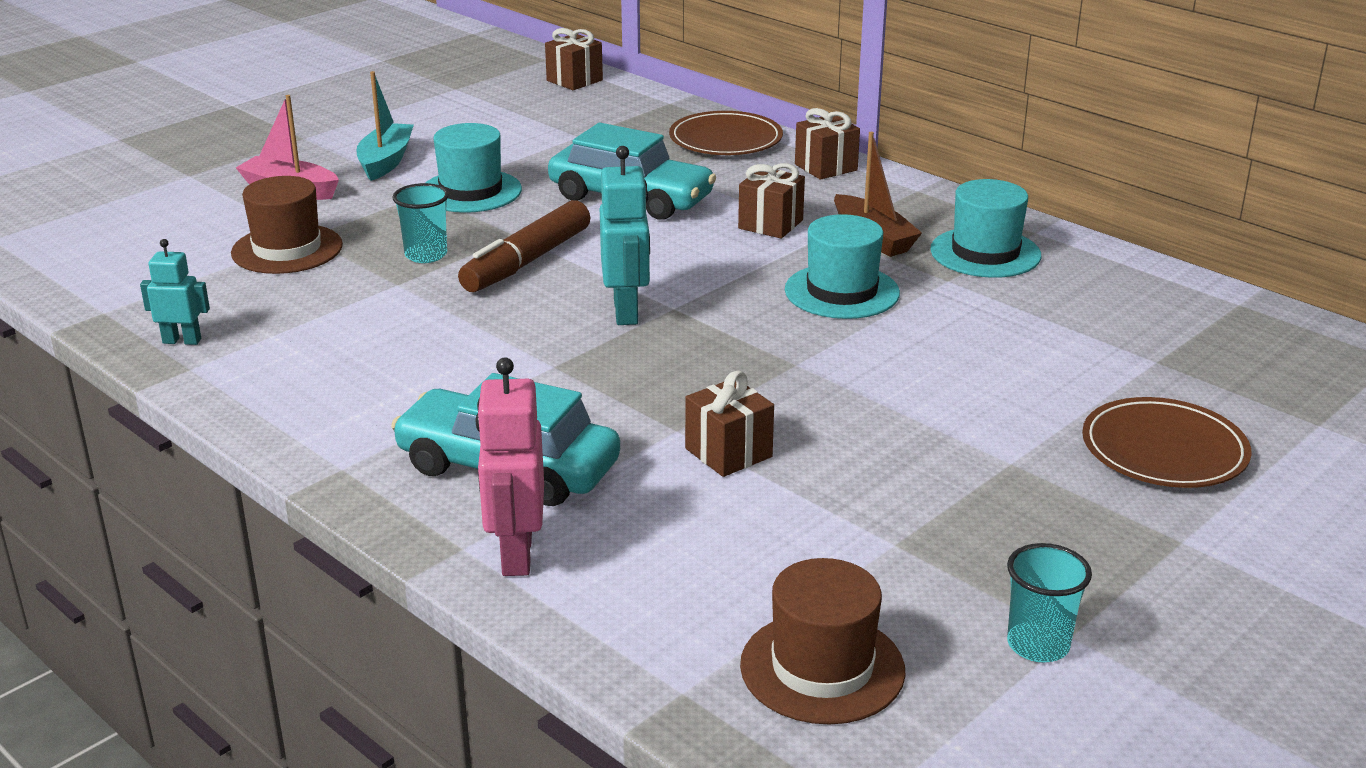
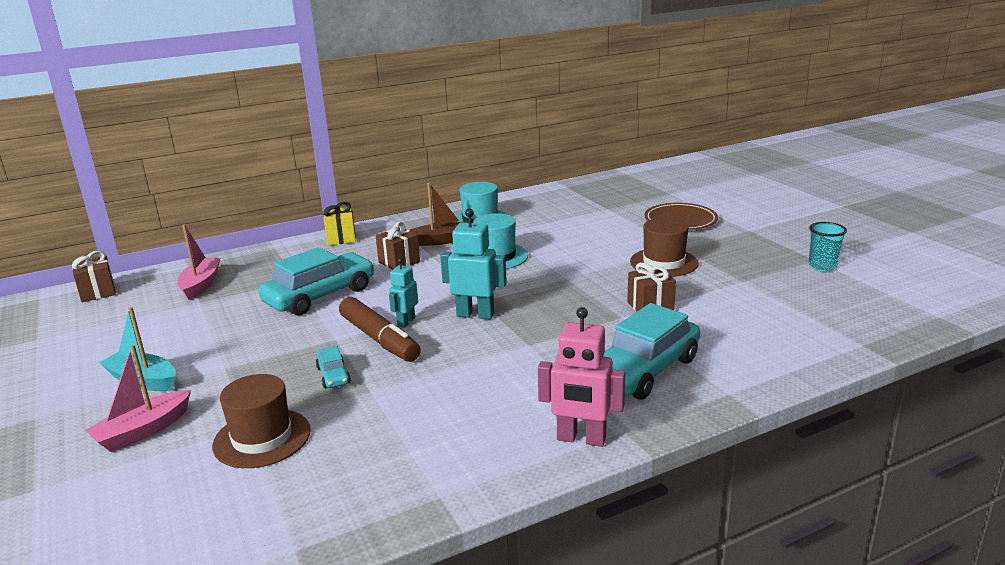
camera: 70 degrees left, 5 degrees down
turquoise robot [140,239,210,345] -> turquoise robot moved to [389,258,418,328]
turquoise cup [392,183,449,263] -> turquoise car [316,345,351,388]
turquoise hat [426,123,522,213] -> none
pink robot [475,358,544,576] -> pink robot moved to [538,307,625,447]
brown plate [669,111,783,155] -> none
brown hat [740,558,905,725] -> brown hat moved to [630,218,699,277]
brown gift [795,108,860,180] -> yellow gift [323,202,356,246]
none -> pink boat [178,224,221,300]

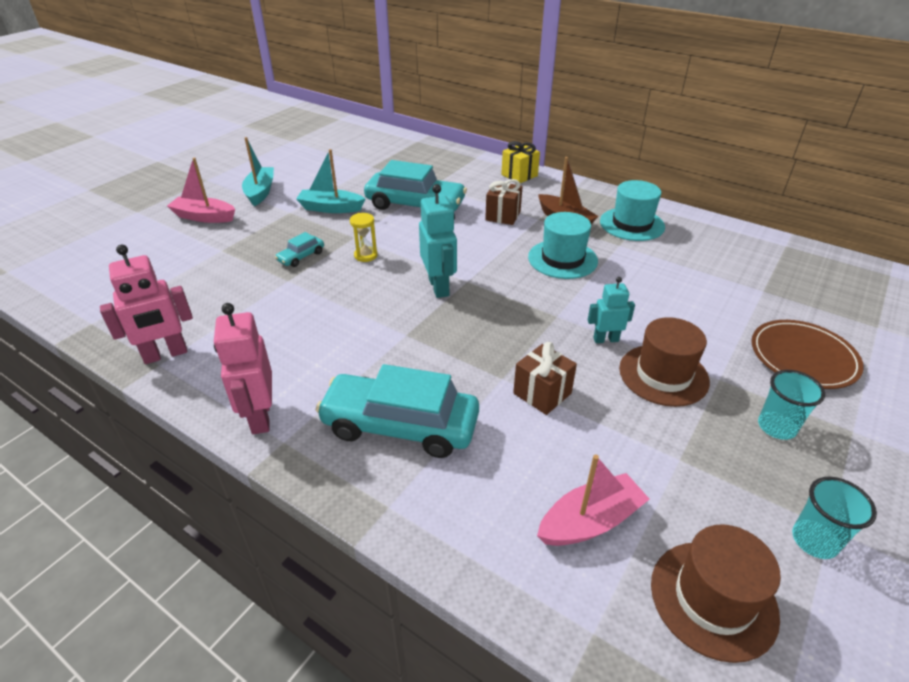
camera: 60 degrees right, 15 degrees up
brown gift [72,251,116,302] -> none
pink boat [178,224,221,300] -> pink boat moved to [537,455,650,546]
brown hat [212,374,311,468] -> brown hat moved to [651,524,781,663]
brown marker [339,297,421,362] -> yellow hourglass [350,213,378,262]
turquoise robot [389,258,418,328] -> turquoise robot moved to [588,277,635,343]
none -> pink robot [100,245,193,364]
none -> turquoise boat [296,149,365,213]
none -> turquoise cup [758,370,825,440]

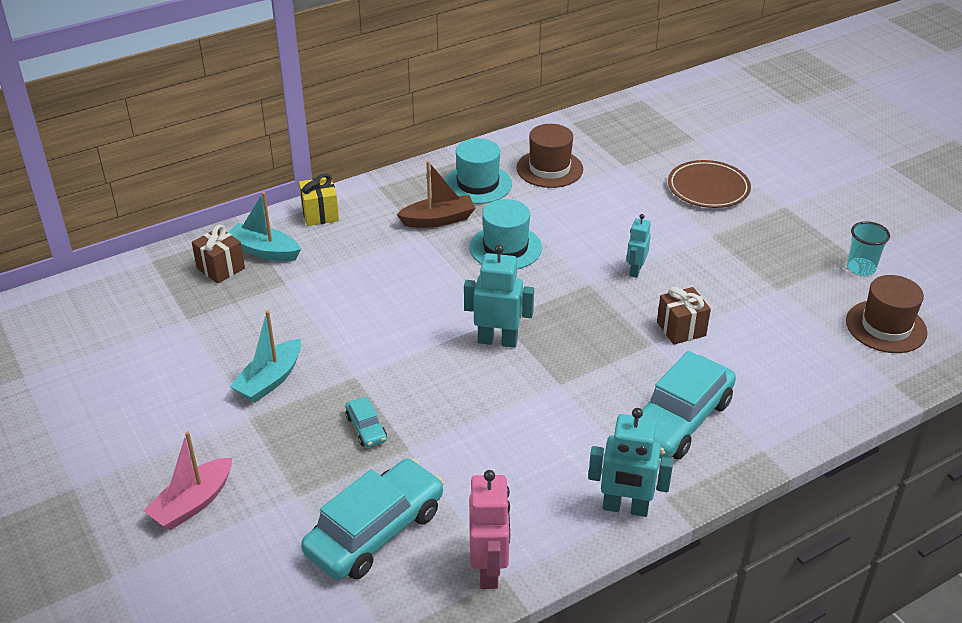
camera: 65 degrees left, 0 degrees up
pink robot [214,303,272,434] -> turquoise robot [588,408,673,517]
turquoise boat [242,137,274,206] -> turquoise boat moved to [228,192,301,261]
yellow hourglass [350,213,378,262] -> none
turquoise car [364,160,467,211] -> turquoise car moved to [301,458,444,580]
brown gift [485,179,523,225] -> brown gift moved to [192,225,245,284]
pink boat [537,455,650,546] -> none
brown hat [619,317,710,407] -> brown hat moved to [516,124,583,188]
turquoise cup [758,370,825,440] -> none

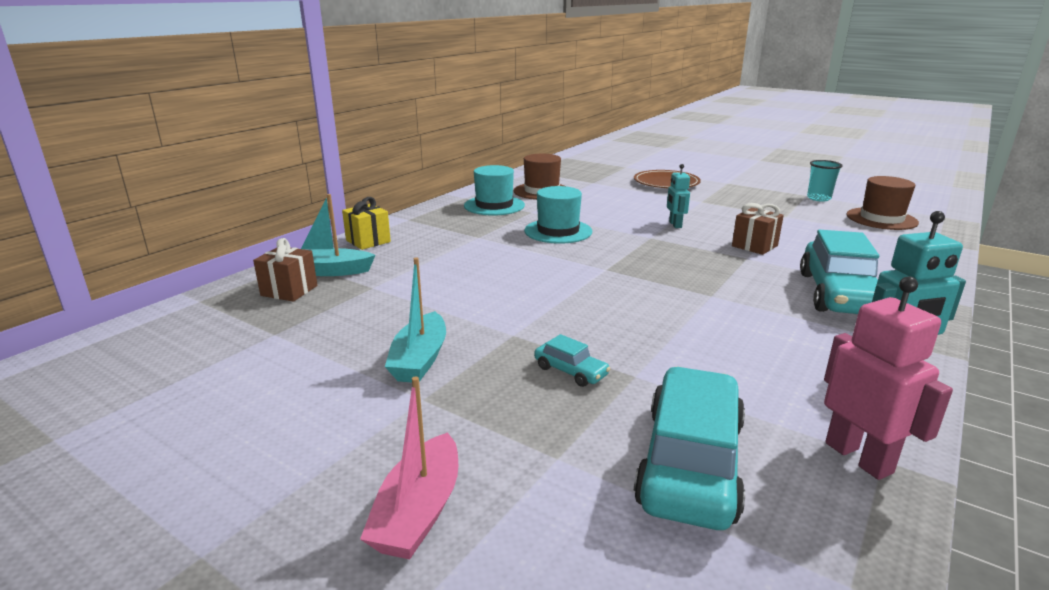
camera: 25 degrees left, 15 degrees down
brown boat [396,161,475,228] -> none
turquoise robot [464,244,534,348] -> none

